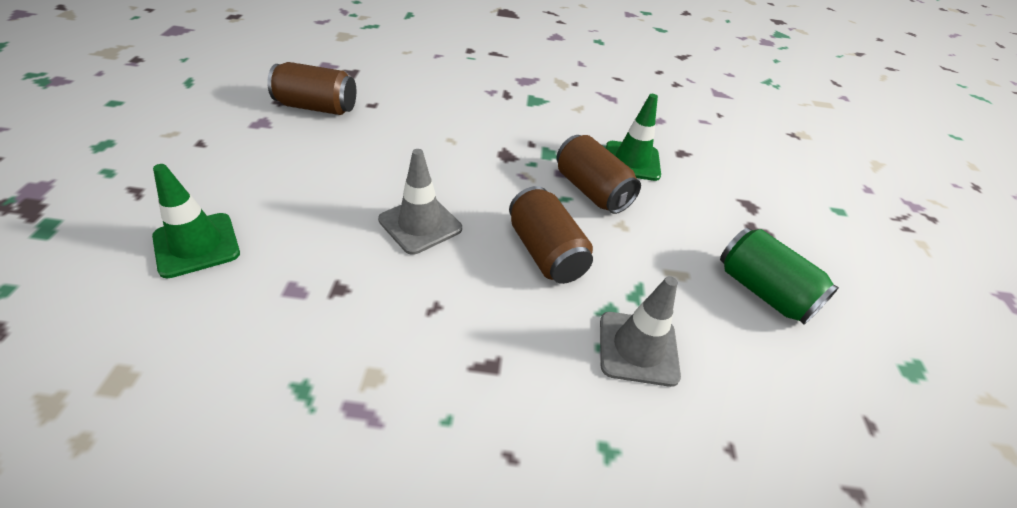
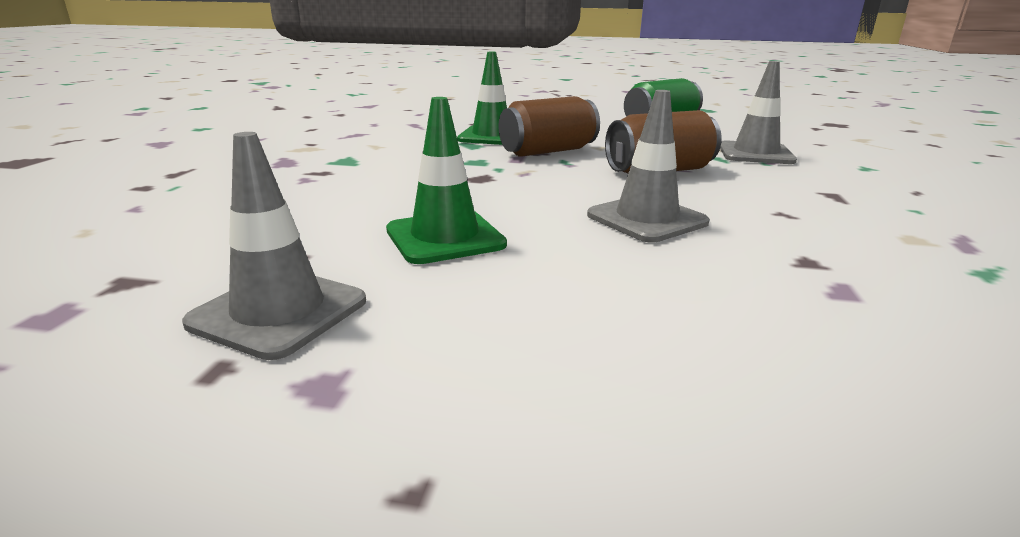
camera: 80 degrees left, 20 degrees down
green traffic cone [152,164,240,279] -> green traffic cone moved to [386,97,507,264]
brown can [267,62,356,115] -> grey traffic cone [182,132,366,360]

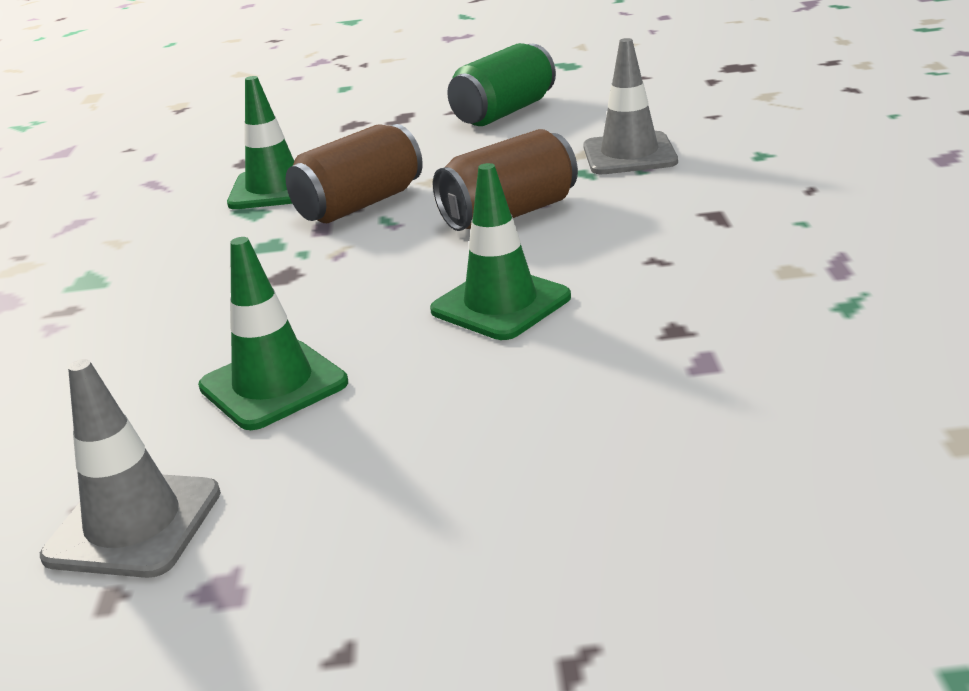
camera: 10 degrees left, 5 degrees up
grey traffic cone [587,90,709,242] -> green traffic cone [430,163,571,340]

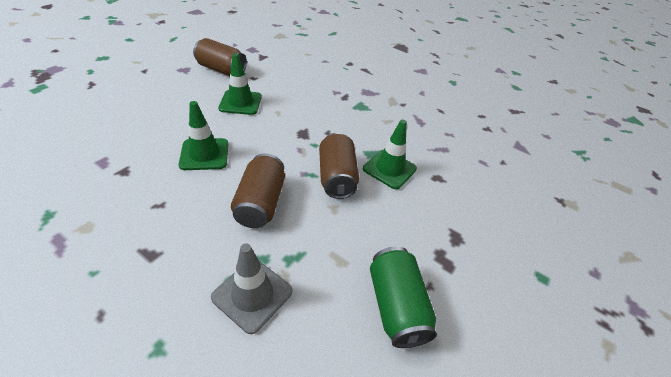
camera: 120 degrees right, 15 degrees up
grey traffic cone [40,359,221,578] -> brown can [193,38,247,76]

